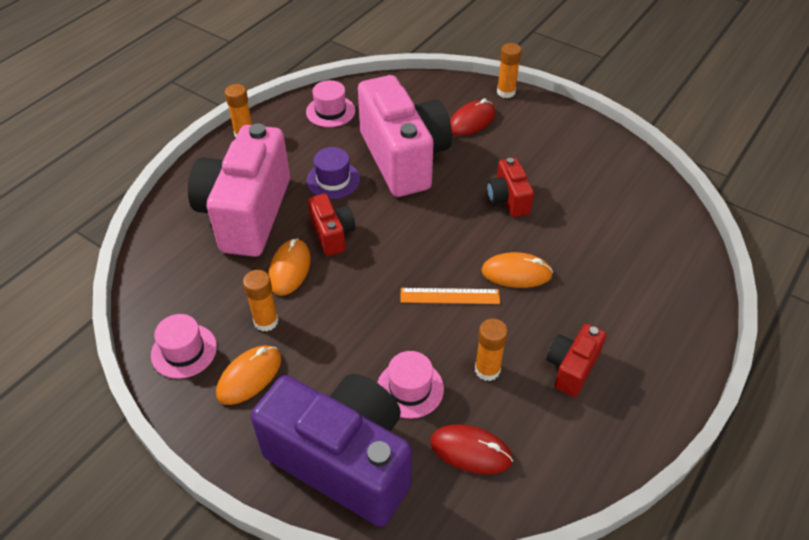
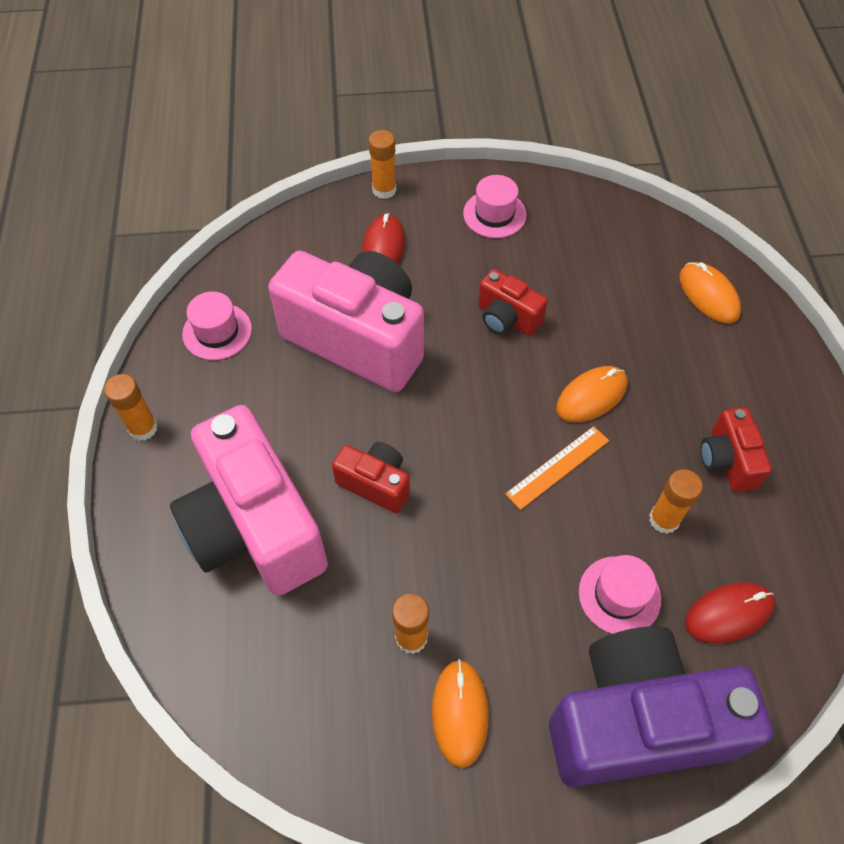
camera: 40 degrees left, 10 degrees up
pink hat [151,314,217,379] -> pink hat moved to [463,175,527,238]
orange mouse [268,239,311,296] -> orange mouse moved to [680,262,741,323]
purple hat [306,147,360,199] -> none

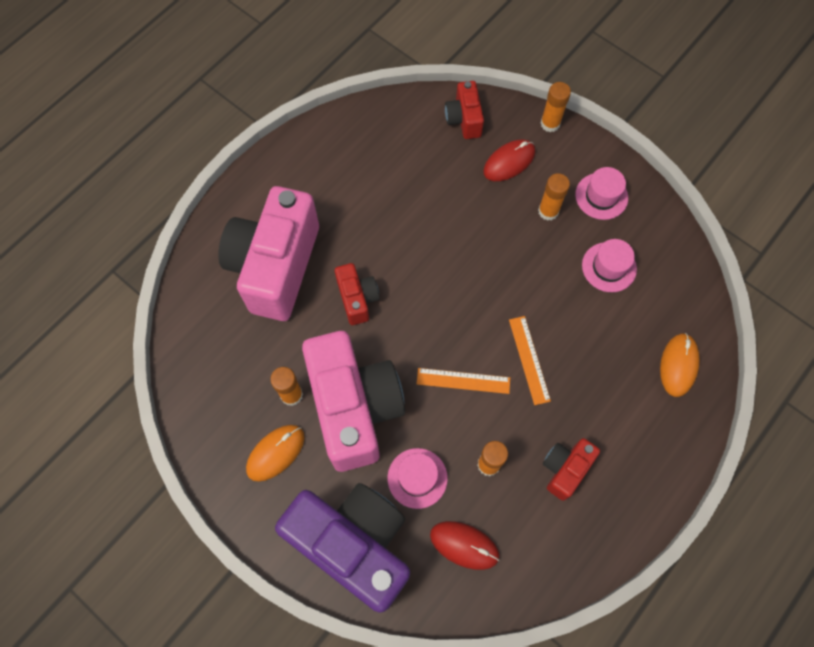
camera: 45 degrees right, 10 degrees up
orange glue stick [104,374,158,441] -> orange glue stick moved to [538,173,570,221]
pink hat [182,292,252,360] -> pink hat moved to [582,239,637,292]
pink camera [268,251,424,392] -> pink camera moved to [302,331,405,472]
red camera [478,269,548,336] -> red camera moved to [445,81,484,139]
orange mouse [556,366,628,422] -> orange ruler [509,316,551,405]

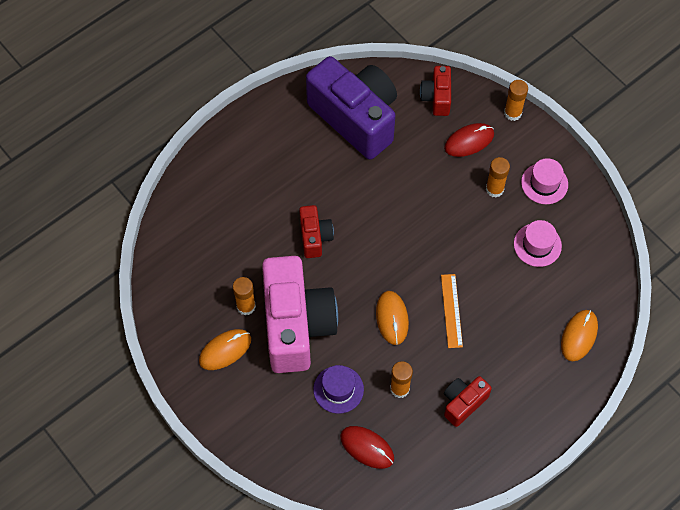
camera: 10 degrees right, 5 degrees down
pink camera [218,186,319,321] -> none
purple camera [275,483,410,613] -> purple camera moved to [306,56,397,160]
pink hat [388,448,448,509] -> purple hat [313,365,364,414]
orange ruler [417,368,510,394] -> orange mouse [376,291,409,345]

